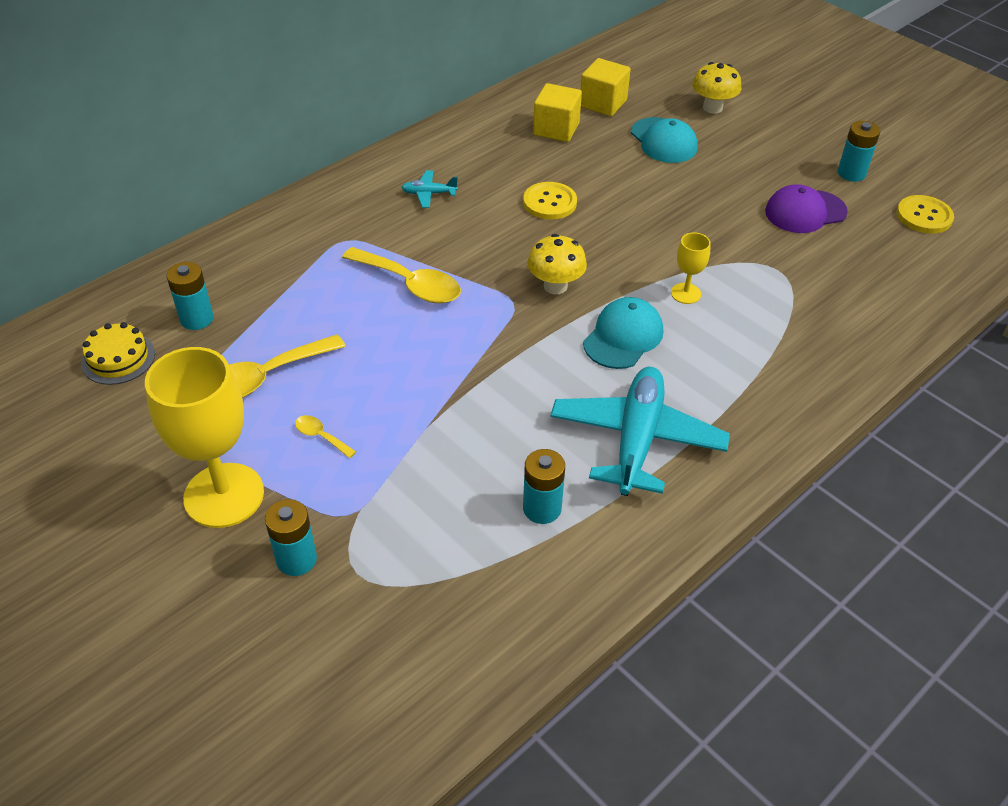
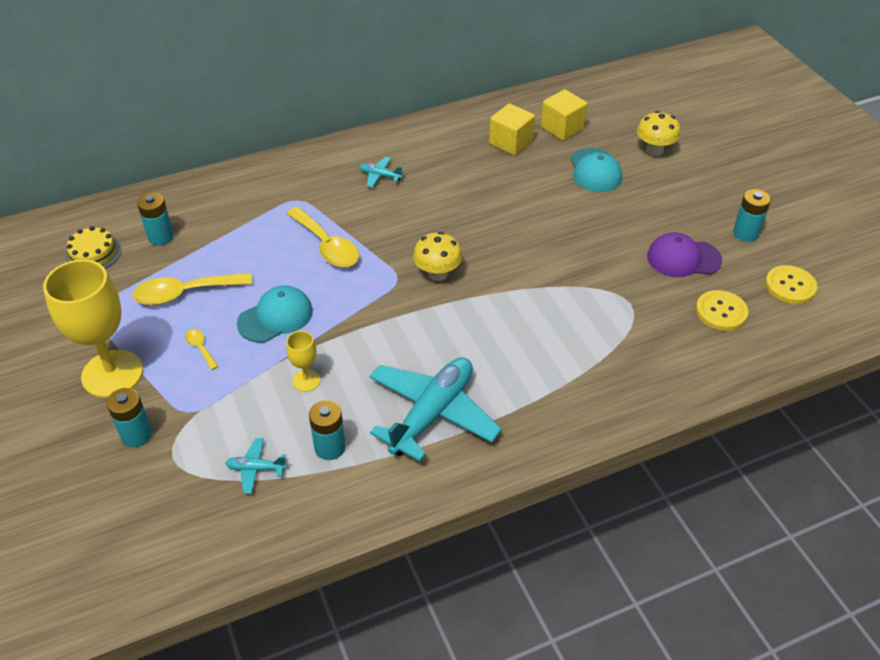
camera: 20 degrees right, 0 degrees up
yellow button [523,182,577,220] -> yellow button moved to [696,290,748,331]
turquoise cap [583,297,663,369] -> turquoise cap moved to [237,286,313,343]
yellow goblet [671,232,711,304] -> yellow goblet moved to [286,331,320,392]
none -> turquoise plane [225,438,287,494]

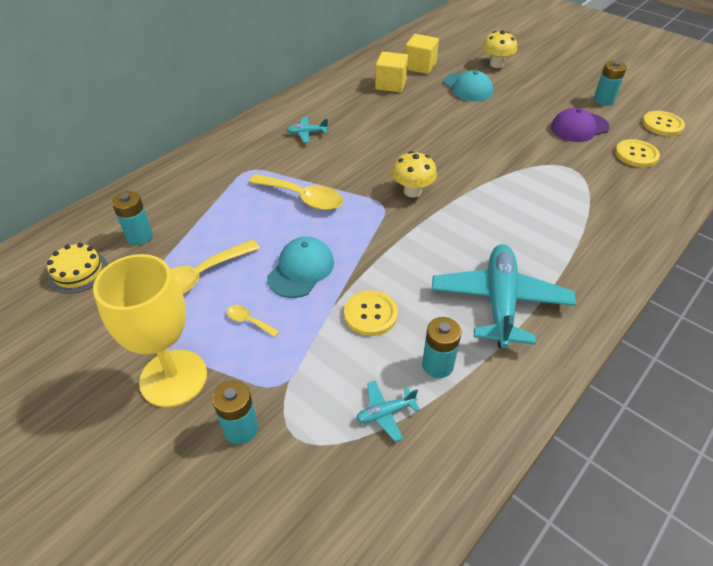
camera: 25 degrees left, 0 degrees up
yellow goblet [286,331,320,392] -> yellow button [344,290,398,336]

